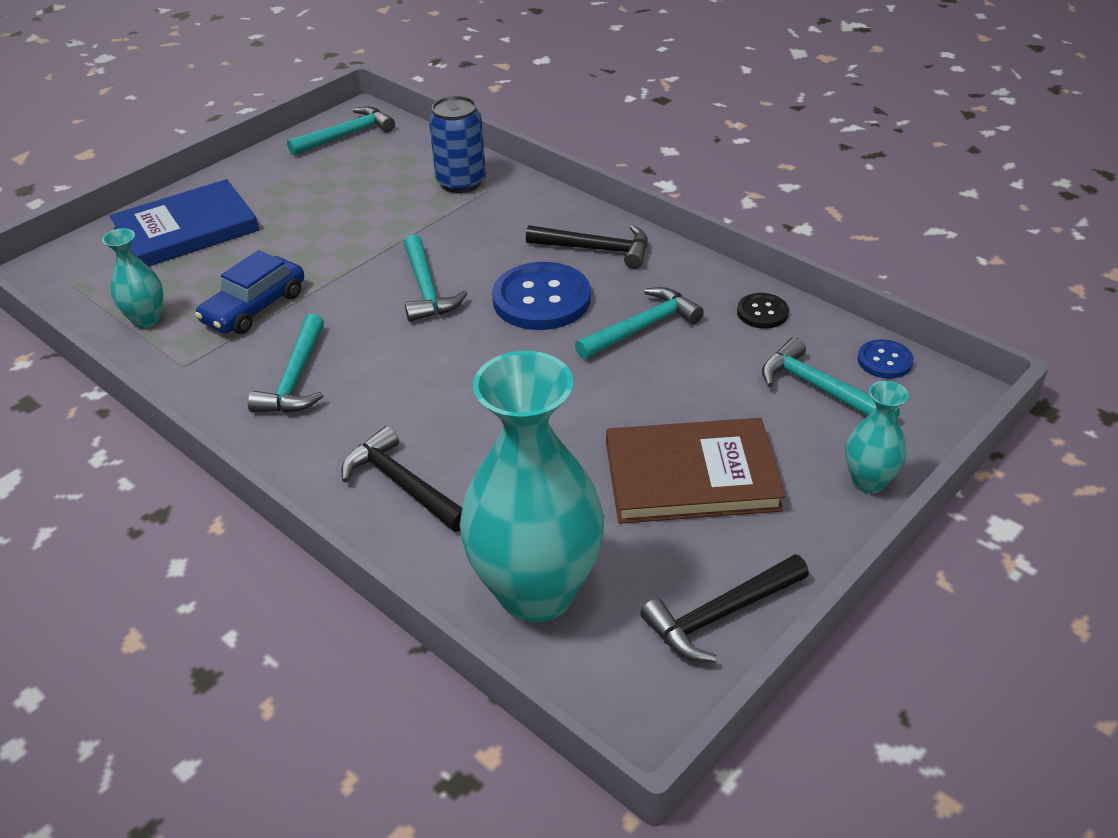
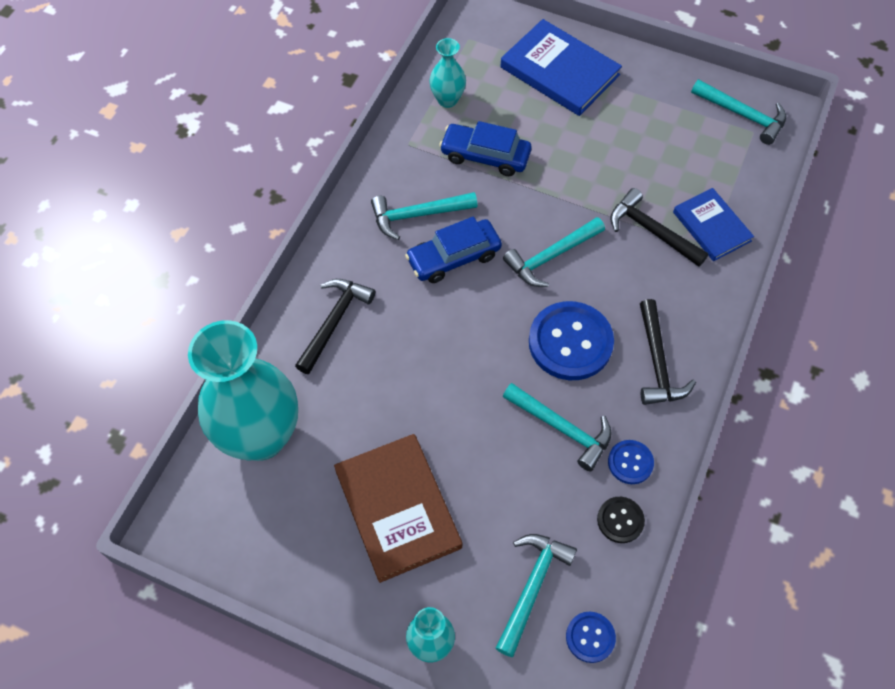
camera: 70 degrees right, 20 degrees up
blue can [429,96,486,193] -> blue book [673,188,754,261]
black hammer [640,554,809,662] -> black hammer moved to [610,188,708,267]
none -> blue car [405,216,502,283]
none -> blue button [608,440,654,484]

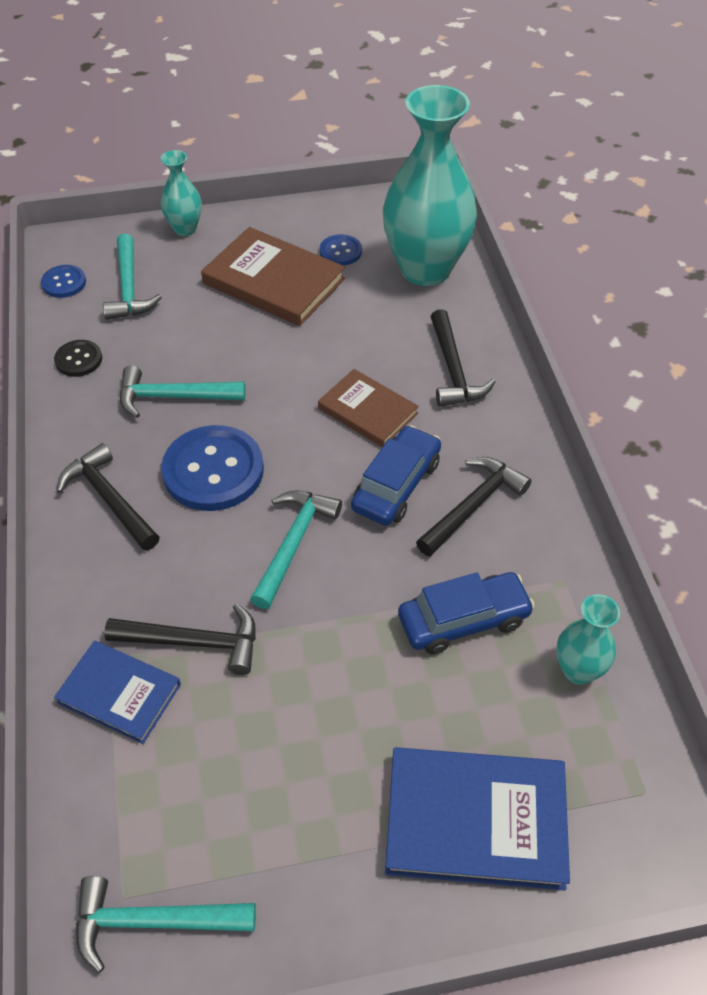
camera: 145 degrees right, 10 degrees down
turquoise hammer [371,192,478,240] -> black hammer [416,457,532,557]
blue button [608,440,654,484] -> blue button moved to [320,234,362,266]
none -> brown book [318,369,419,447]

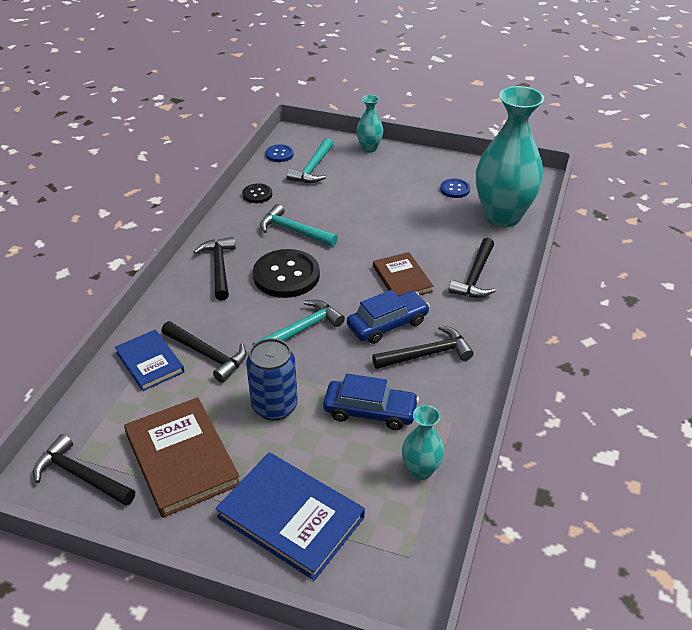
camera: 30 degrees right, 10 degrees down
turquoise hammer [76,876,256,973] -> black hammer [33,434,135,506]
blue button [161,425,264,511] -> black button [253,249,320,298]
brown book [201,227,345,326] -> brown book moved to [124,397,240,518]
none -> blue can [246,338,298,420]

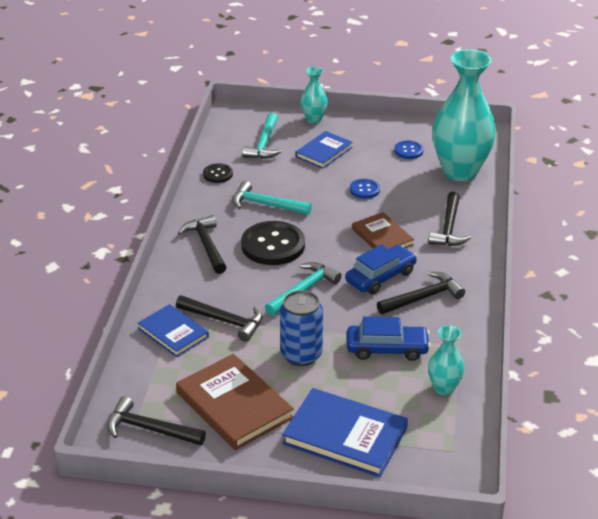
camera: 10 degrees left, 5 degrees down
blue button [265,144,294,162] -> blue button moved to [350,179,380,199]
none -> blue book [296,131,353,169]

